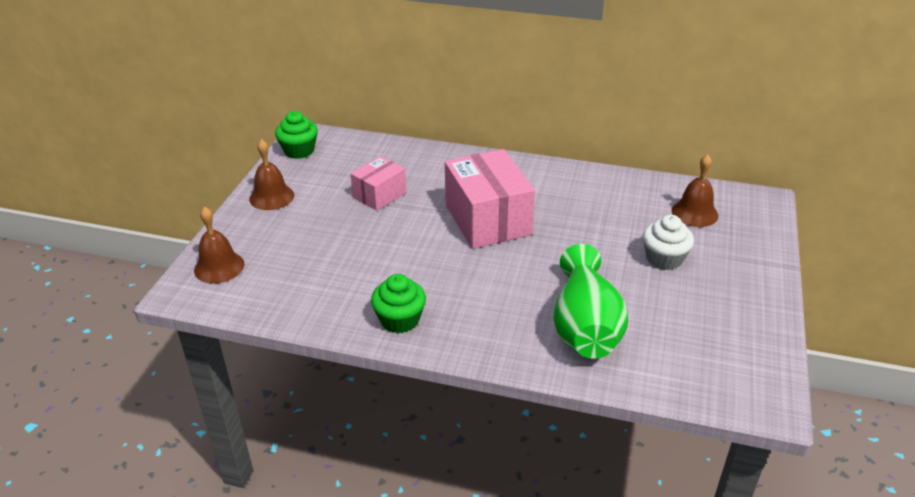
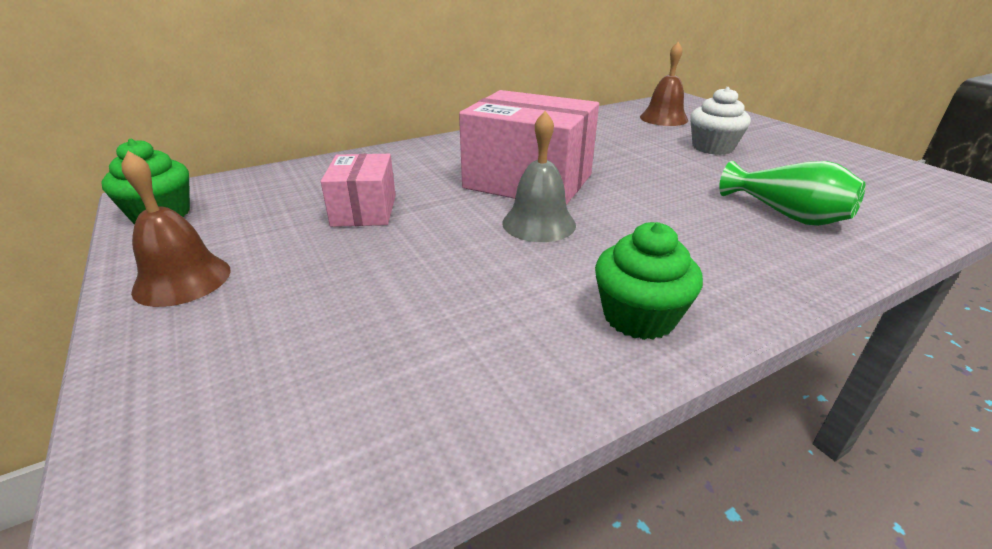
camera: 45 degrees left, 5 degrees down
brown bell [194,207,244,284] -> none
green vase [554,244,628,359] -> green vase [719,161,866,226], size x0.65
none -> grey bell [502,111,576,242]

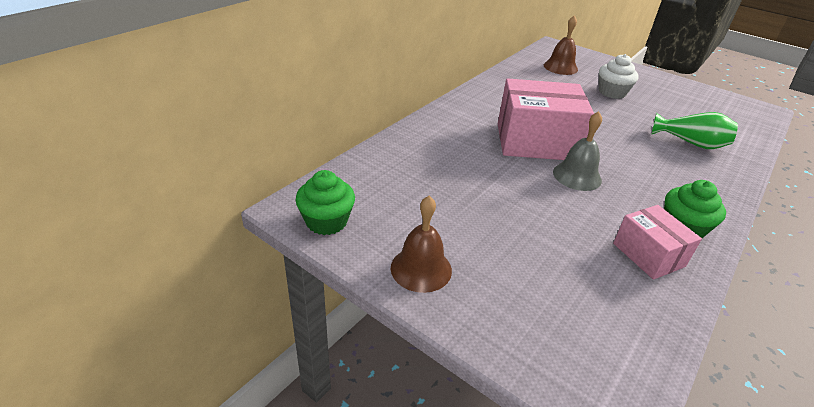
camera: 25 degrees left, 5 degrees up
pink box [321,154,396,227] -> pink box moved to [613,205,702,280]

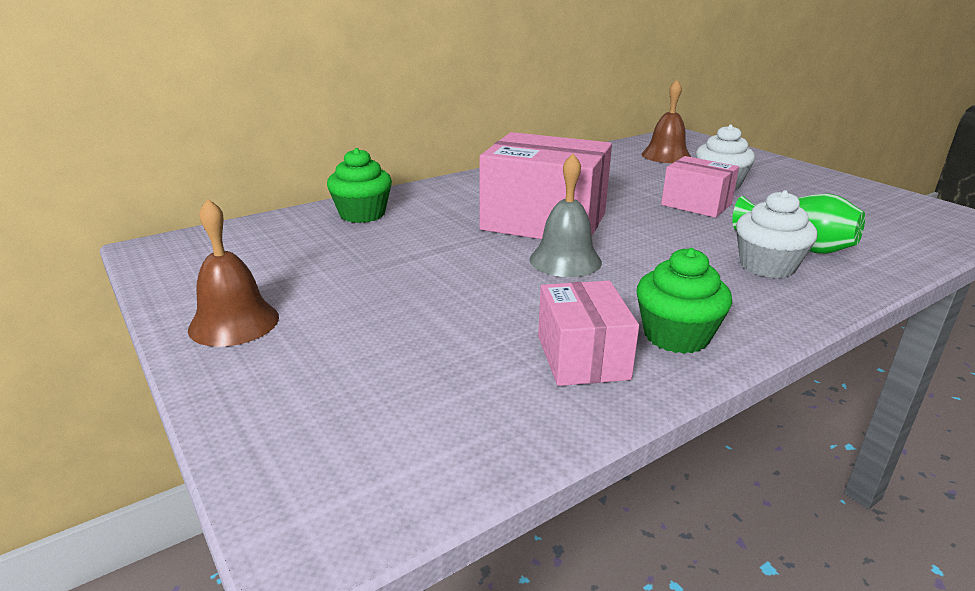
camera: 20 degrees right, 10 degrees down
green cupcake [296,170,355,235] -> green cupcake moved to [327,148,392,223]
none -> pink box [661,156,739,218]
none -> white cupcake [736,190,817,278]

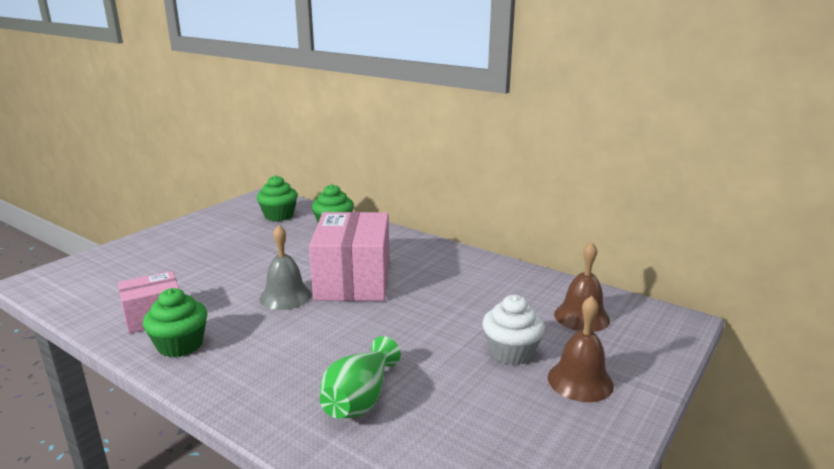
camera: 70 degrees right, 5 degrees down
brown bell [188,199,279,347] -> brown bell moved to [548,296,614,402]
pink box [661,156,739,218] -> none
white cupcake [736,190,817,278] -> none
none -> green cupcake [257,175,298,221]

